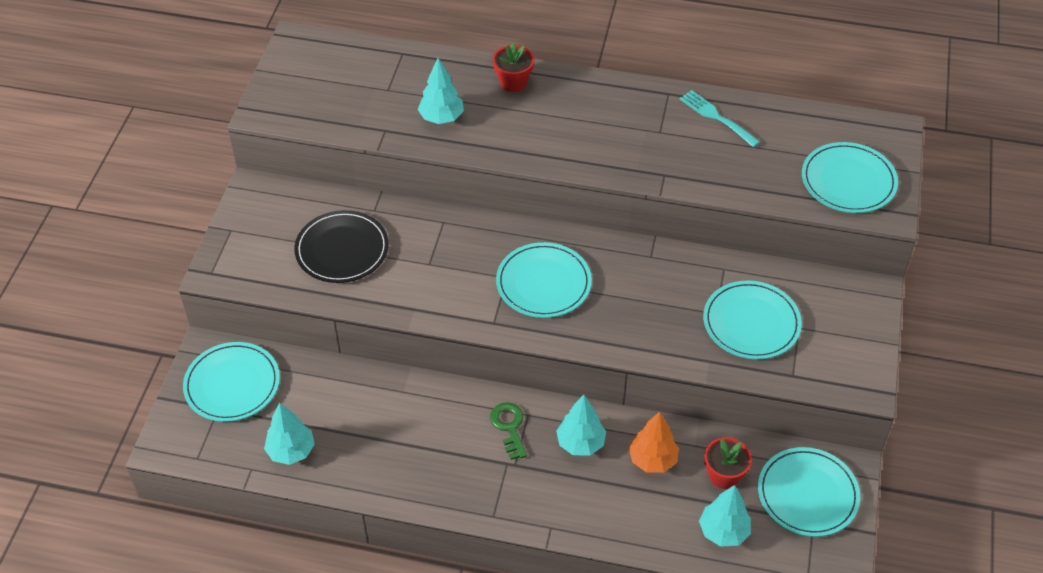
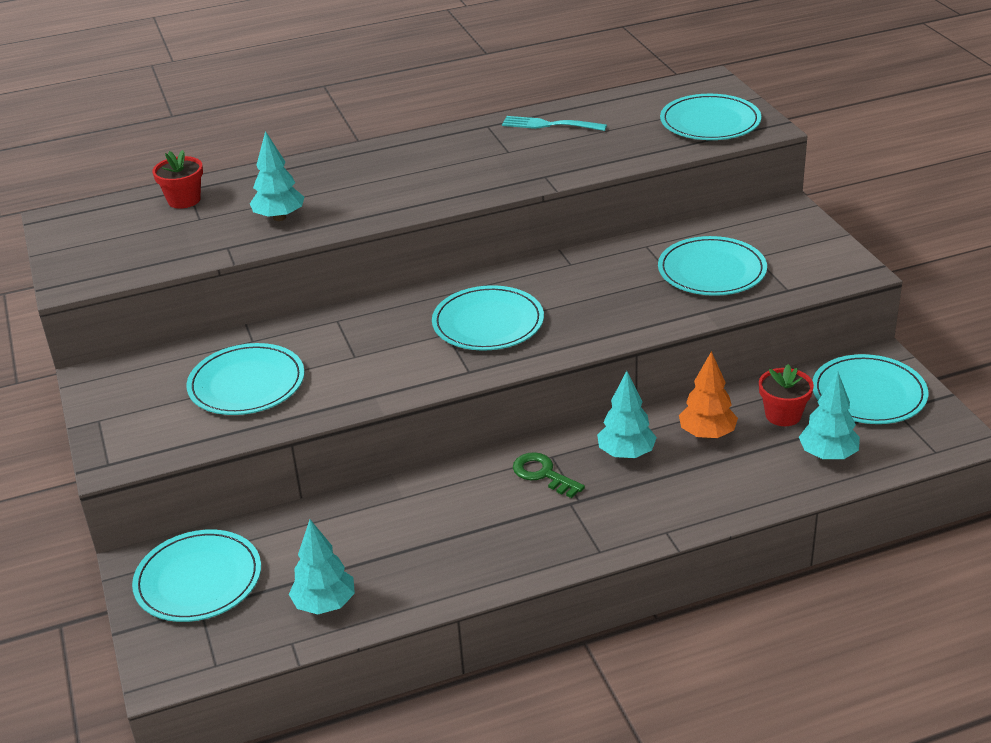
camera: 30 degrees left, 15 degrees down
black plate [294,210,389,283] -> turquoise plate [186,343,304,415]
red flower pot [492,43,535,92] -> red flower pot moved to [153,150,203,209]

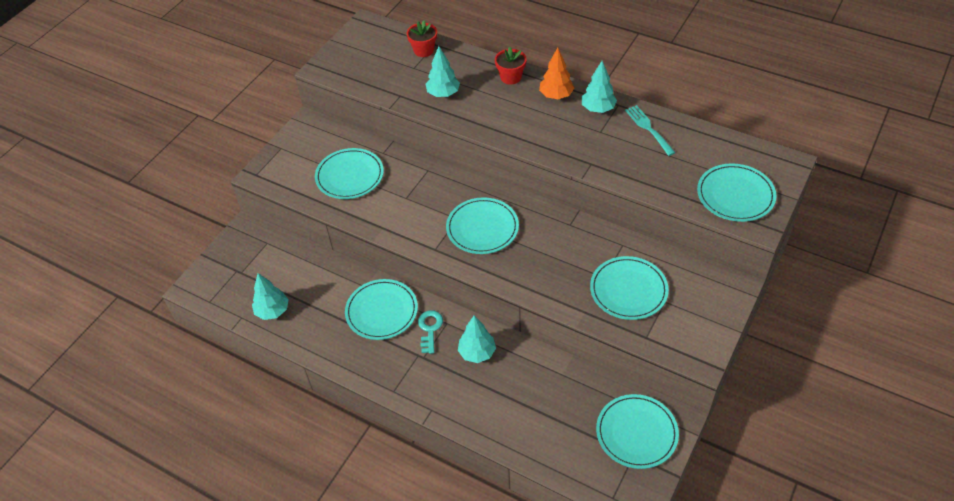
camera: 50 degrees right, 15 degrees up
turquoise plate [132,529,261,622] -> turquoise plate moved to [345,279,418,340]
green key [513,452,585,498] -> turquoise key [418,310,443,354]
orange tree [679,351,738,439] -> orange tree moved to [539,48,574,99]
red flower pot [759,364,814,426] -> red flower pot moved to [495,47,527,85]
turquoise tree [799,371,860,460] -> turquoise tree moved to [582,61,617,113]

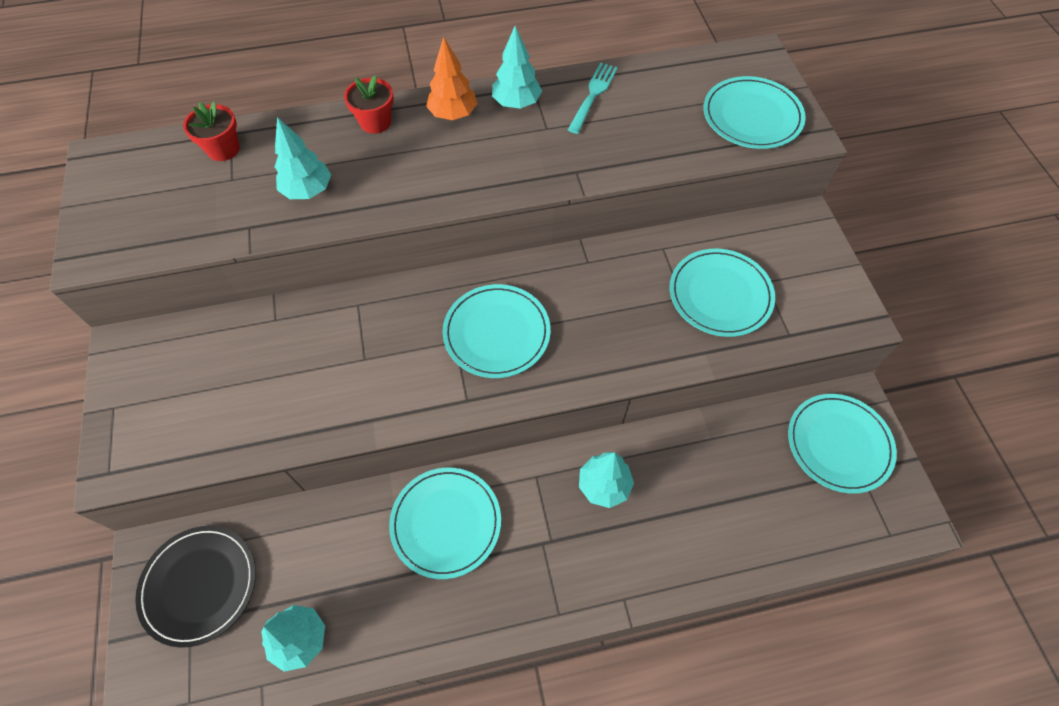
camera: 45 degrees left, 10 degrees up
turquoise plate [315,148,384,199] -> none
turquoise key [418,310,443,354] -> none
turquoise fork [625,105,675,156] -> turquoise fork turned 90 degrees clockwise [568,63,618,134]
none -> black plate [135,526,256,648]

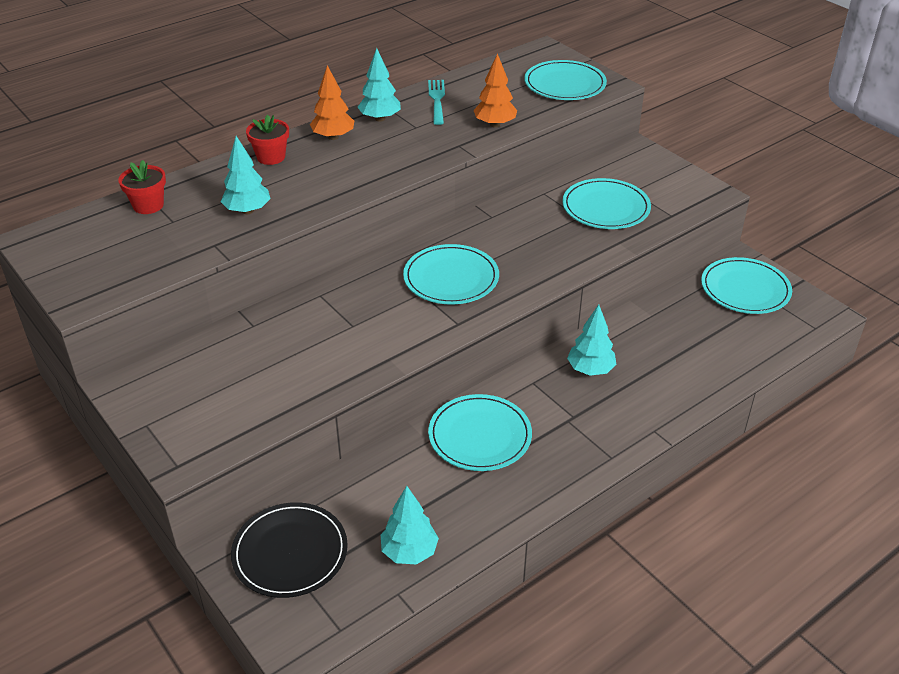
camera: 25 degrees left, 20 degrees down
none -> orange tree [473,53,517,128]

